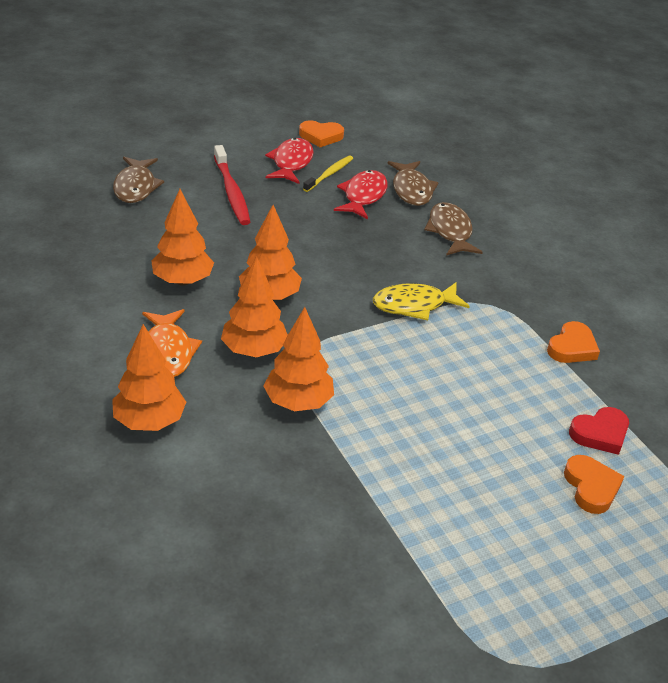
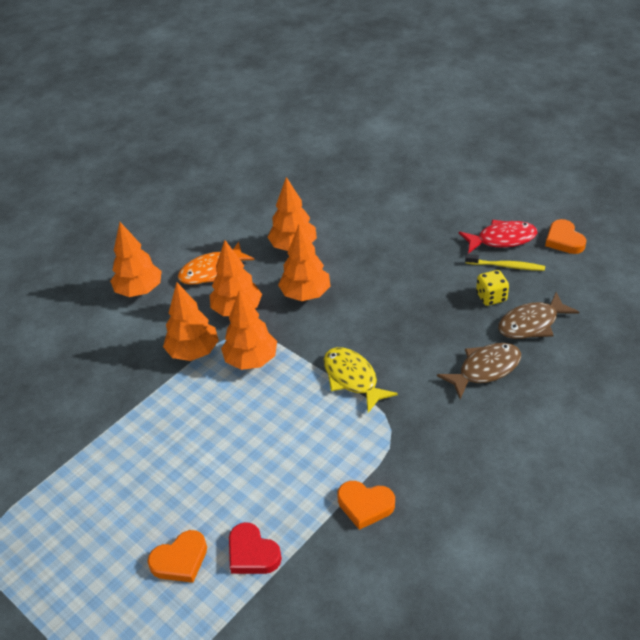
camera: 75 degrees right, 5 degrees up
brown fish [113,157,164,203] -> none
red toothbrush [214,145,250,225] -> none
red fish [334,170,388,219] -> yellow dice [476,270,509,306]
none -> orange tree [221,290,277,370]

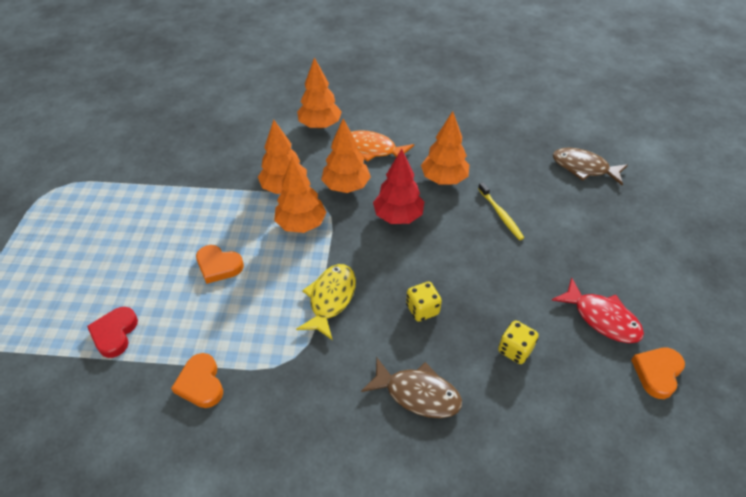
camera: 50 degrees right, 5 degrees up
orange heart [147,530,207,583] -> orange heart moved to [196,245,244,284]
orange tree [278,225,330,301] -> red tree [373,149,424,224]
yellow toothbrush [465,254,545,271] -> yellow toothbrush moved to [478,182,524,240]
brown fish [498,292,579,339] -> brown fish moved to [553,148,628,185]
none -> yellow dice [406,282,442,322]

